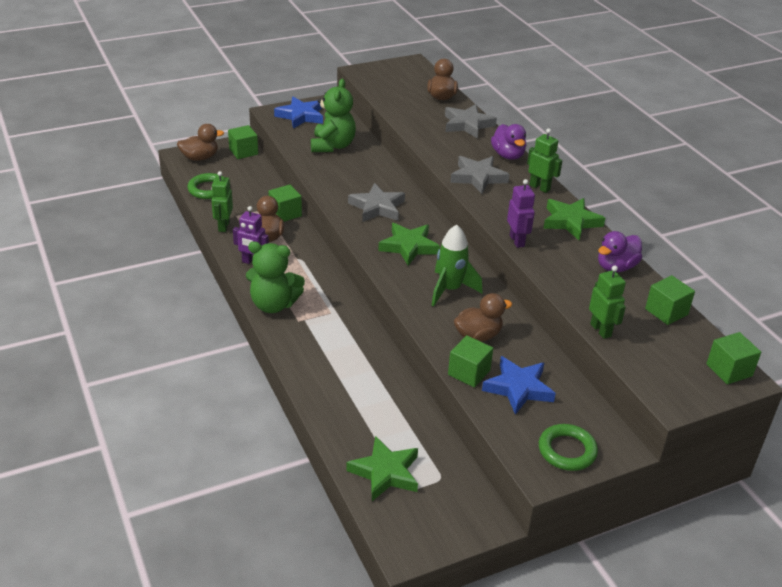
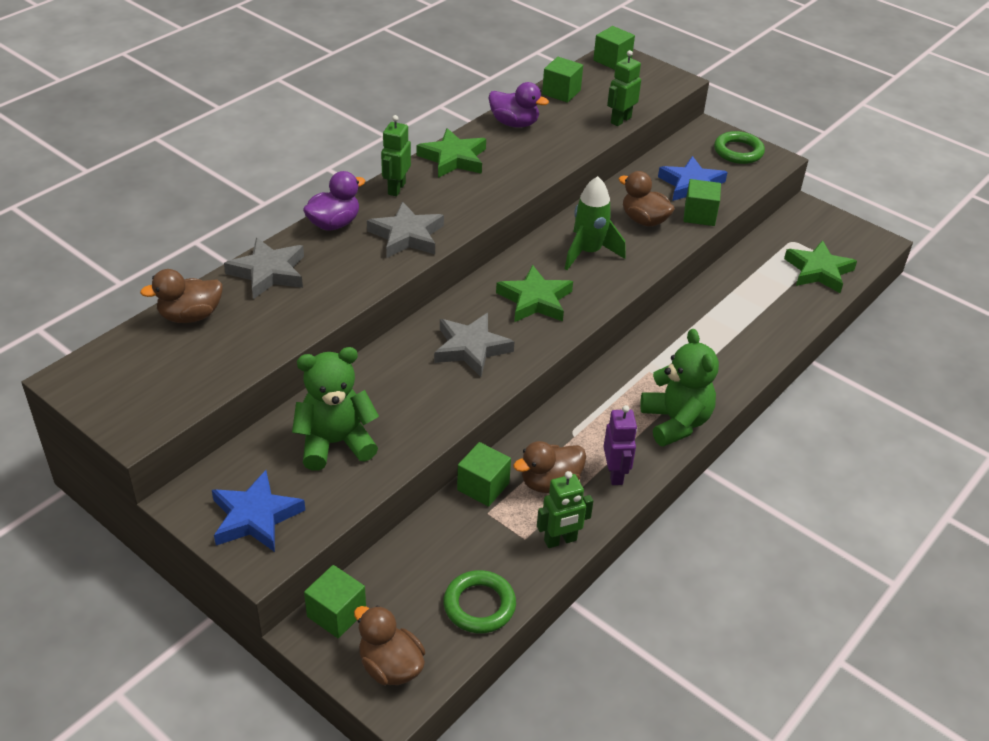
camera: 115 degrees left, 5 degrees up
purple robot [507,179,535,248] -> none

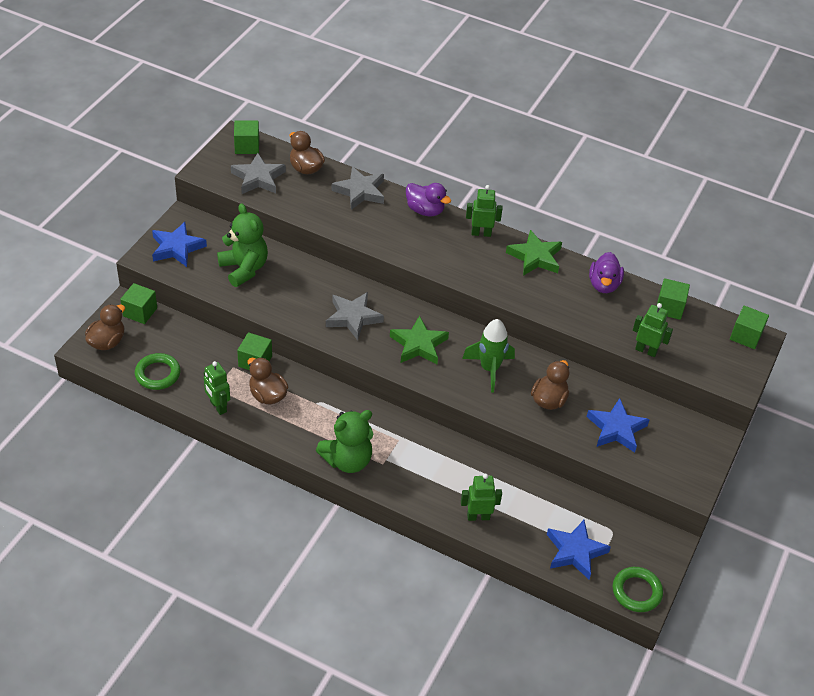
camera: 75 degrees right, 5 degrees up
grey star [367,201,444,258] -> grey star moved to [231,153,286,194]
purple robot [604,405,637,485] -> none
green cube [683,179,721,226] -> green cube moved to [234,120,259,154]
green ring [714,131,765,164] -> green ring moved to [613,567,663,612]
green star [784,240,857,293] -> blue star [547,520,611,580]
none -> green robot [461,474,502,521]

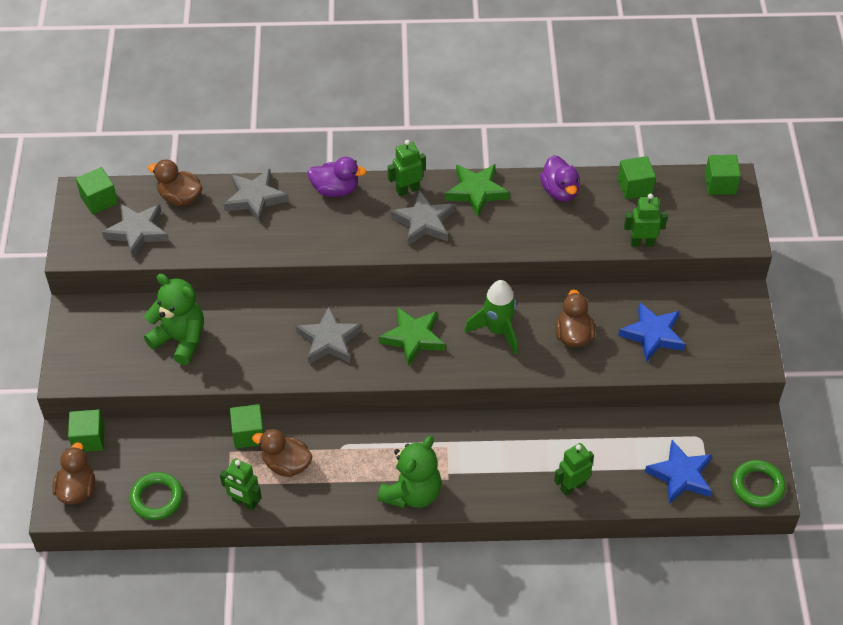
camera: 25 degrees left, 5 degrees up
blue star [152,222,207,267] -> none
none -> grey star [390,190,455,246]

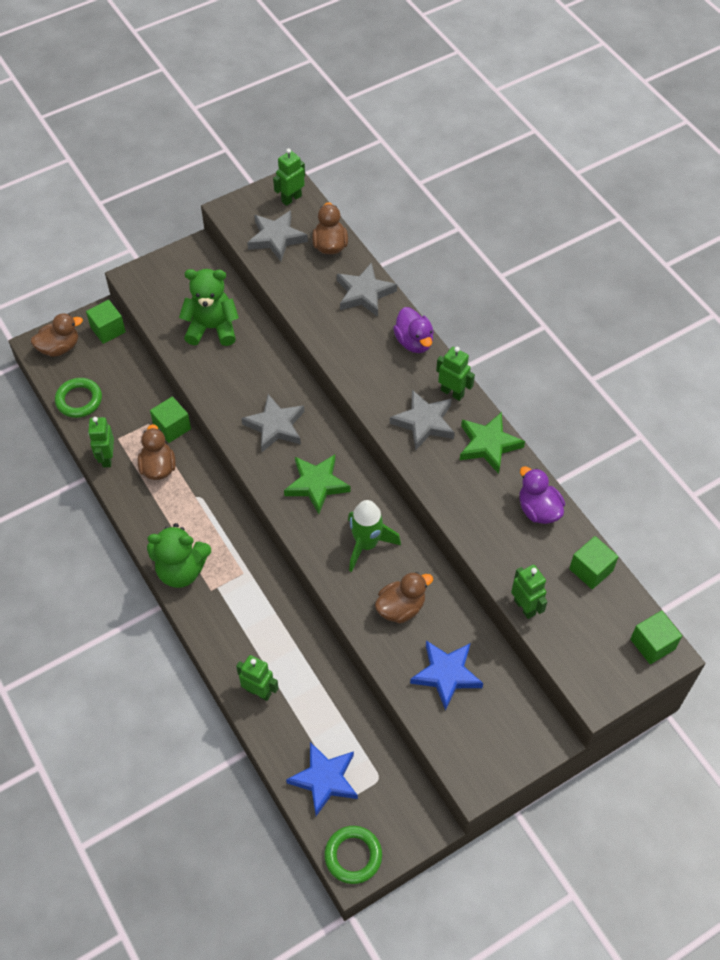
camera: 60 degrees right, 5 degrees up
green cube [76,167,118,215] -> green robot [273,148,305,206]
green teddy bear [144,274,204,365] -> green teddy bear turned 90 degrees counterclockwise [179,269,239,346]
purple duck [540,155,580,202] -> purple duck turned 105 degrees clockwise [520,466,565,524]

